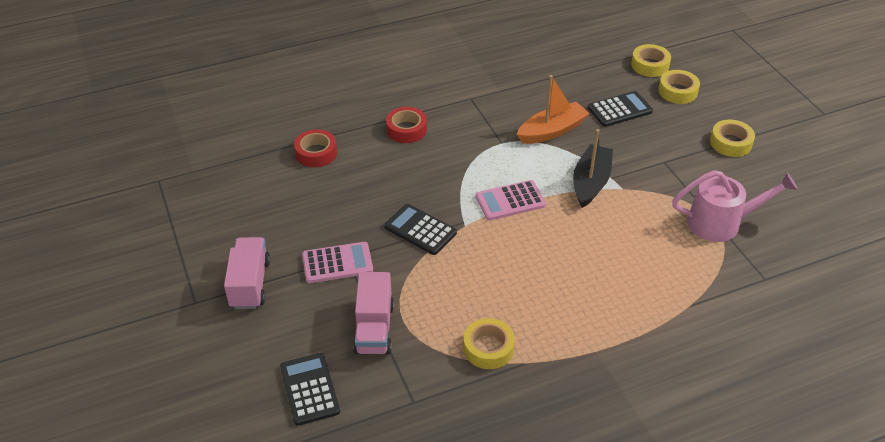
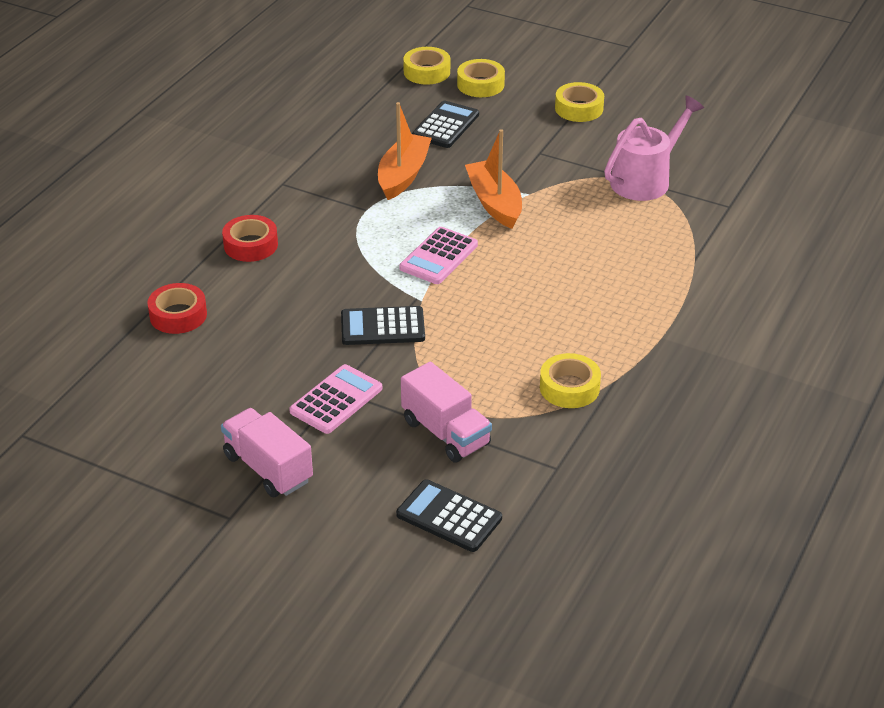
camera: 40 degrees left, 5 degrees down
black boat [573,129,613,208] -> orange boat [465,129,522,229]

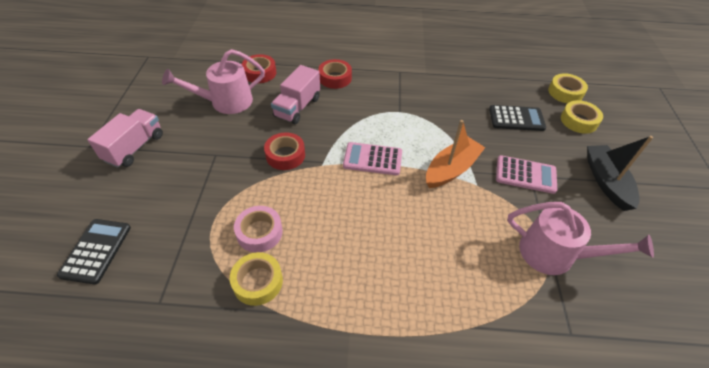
camera: 65 degrees right, 10 degrees up
pink calculator [289,364,382,434] -> pink calculator moved to [496,155,558,194]
black calculator [341,306,425,345] -> red tape [264,132,305,170]
orange boat [378,102,432,200] -> none
pink truck [401,362,492,463] -> pink truck moved to [271,65,320,124]
yellow tape [555,82,604,122] -> black boat [587,136,653,211]
none -> pink watering can [162,49,265,114]
none -> pink tape [234,206,283,253]

